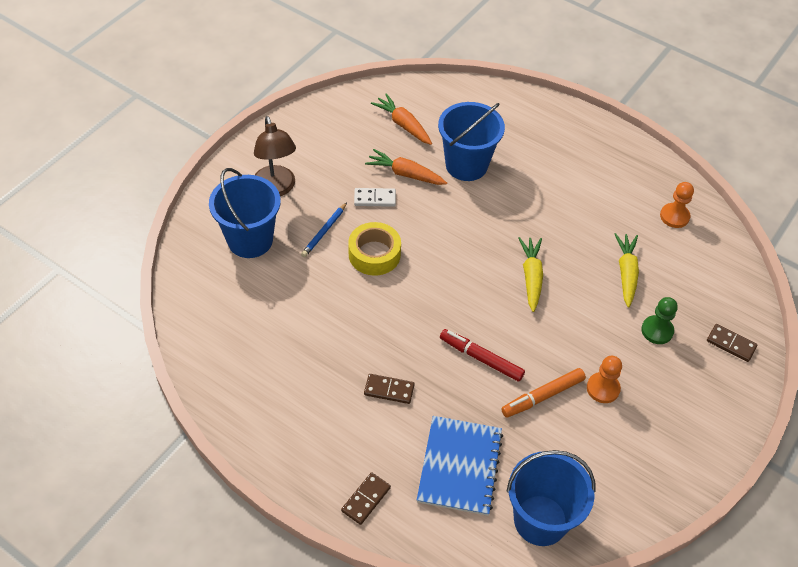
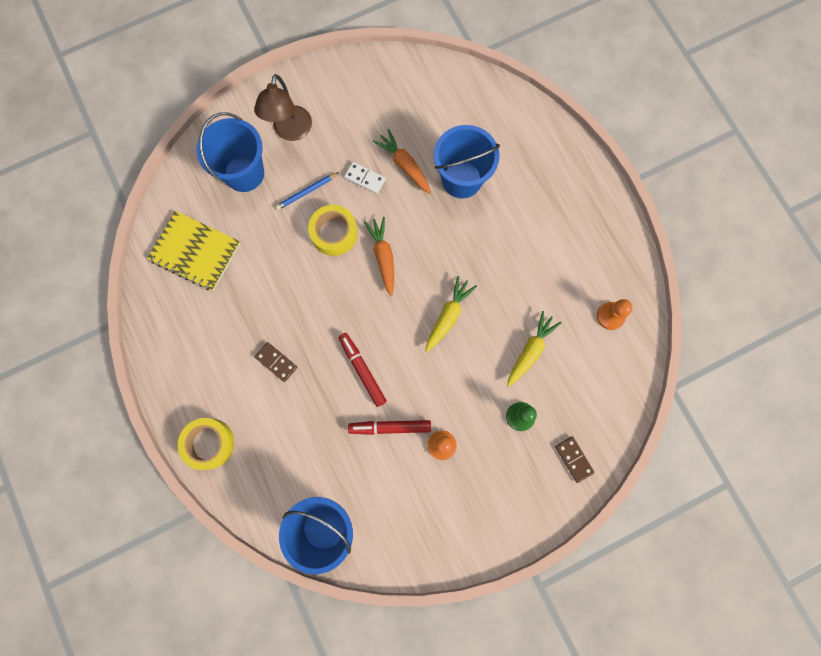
camera: 30 degrees right, 25 degrees up
brown domino [341,472,391,525] -> yellow tape [178,418,234,470]
orange carrot [371,93,432,145] -> orange carrot moved to [364,217,394,296]
blue notebook [417,416,503,516] -> none
orange marker [501,368,586,417] -> red marker [348,420,431,435]
none -> yellow notebook [147,211,240,291]

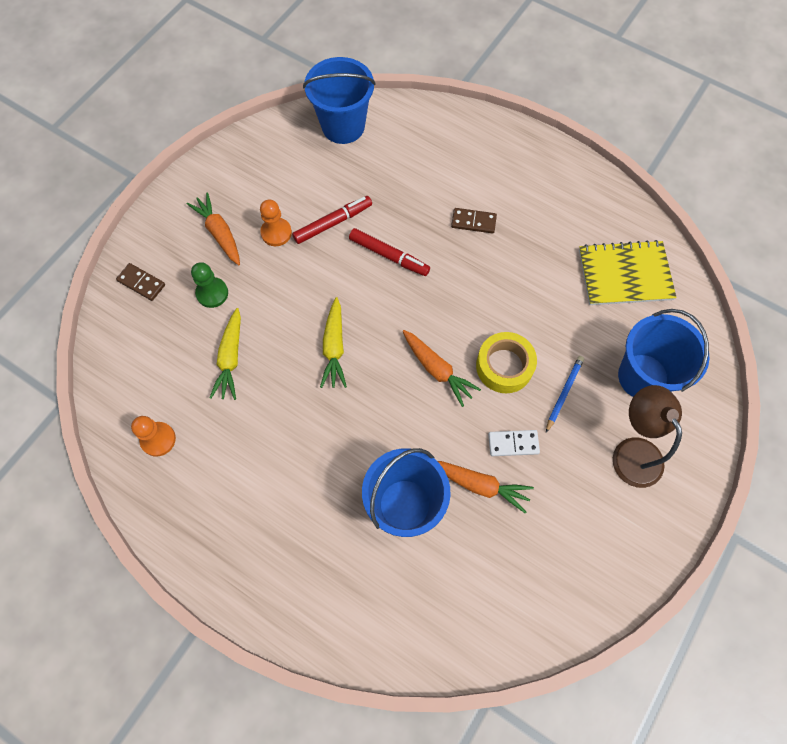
camera: 150 degrees right, 10 degrees down
yellow tape [178,418,234,470] -> none
none -> orange carrot [187,192,240,265]

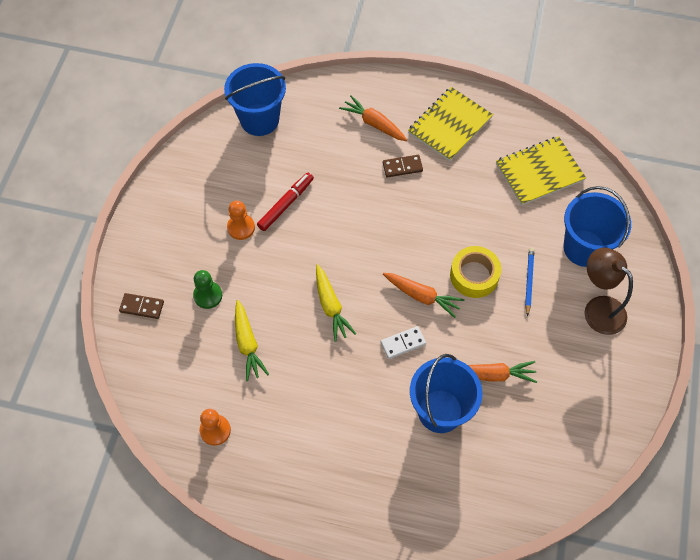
camera: 20 degrees left, 5 degrees down
orange carrot [187,192,240,265] -> orange carrot moved to [339,95,407,141]
red marker [349,228,430,276] -> none
white domino [488,430,540,456] -> white domino moved to [381,326,426,359]
none -> yellow notebook [408,87,493,161]

